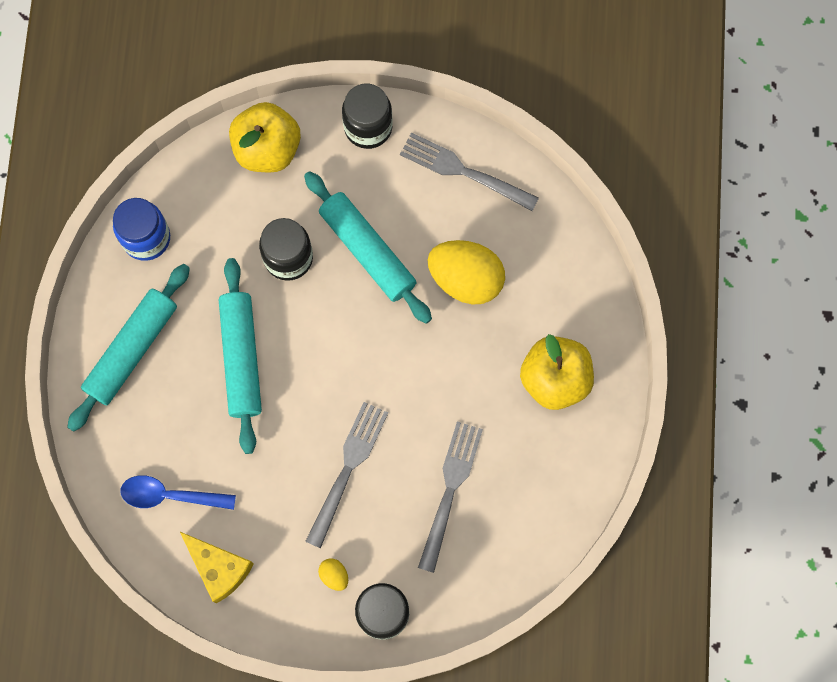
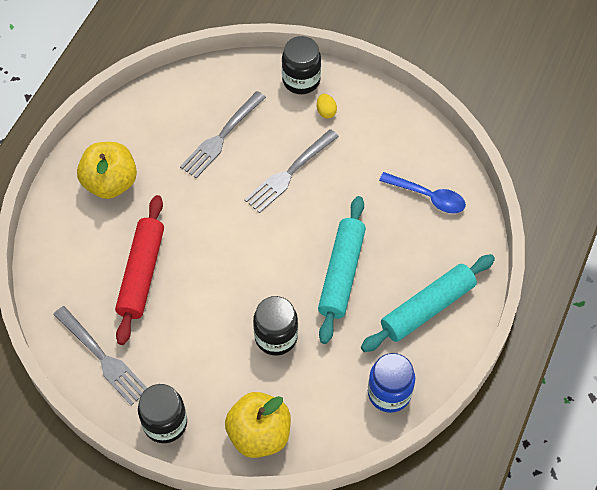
camera: 160 degrees left, 15 degrees down
yellow cheese [180,532,254,603] -> none
turquoise rolling pin [304,171,432,324] -> none
yellow egg [428,240,505,305] -> red rolling pin [115,195,164,345]

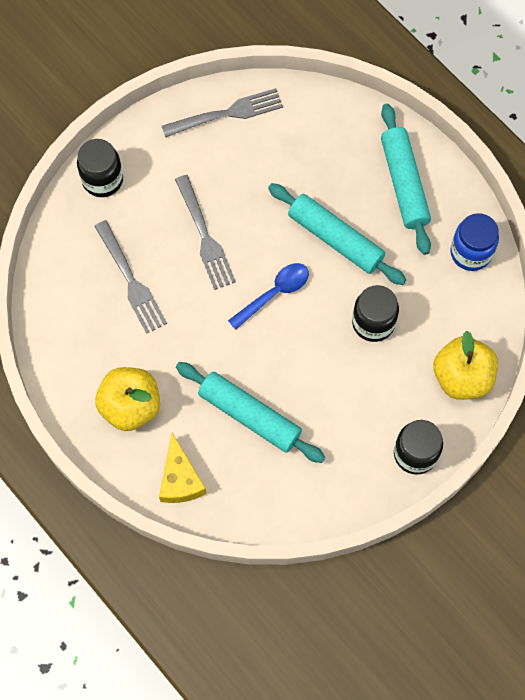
camera: 65 degrees left, 10 degrees up
grey fork [53,306,147,405] -> grey fork moved to [162,88,283,137]
red rolling pin [115,195,164,345] -> turquoise rolling pin [176,362,325,463]
yellow egg [317,94,337,119] -> none
blue spoon [379,172,466,214] -> blue spoon moved to [228,263,309,330]
none -> yellow cheese [159,433,207,503]

